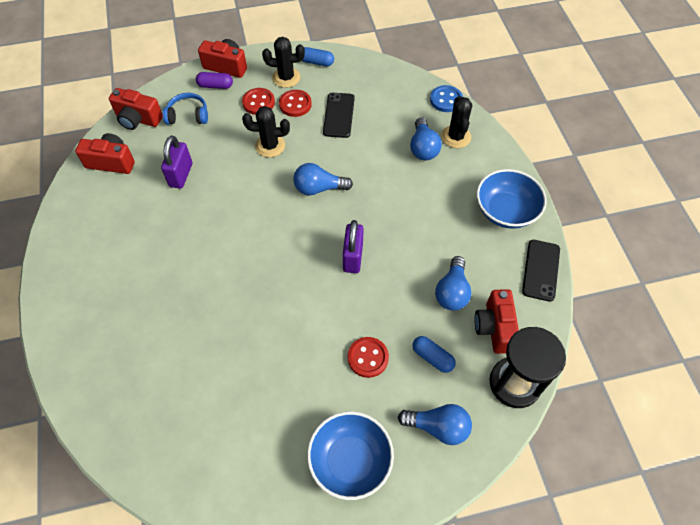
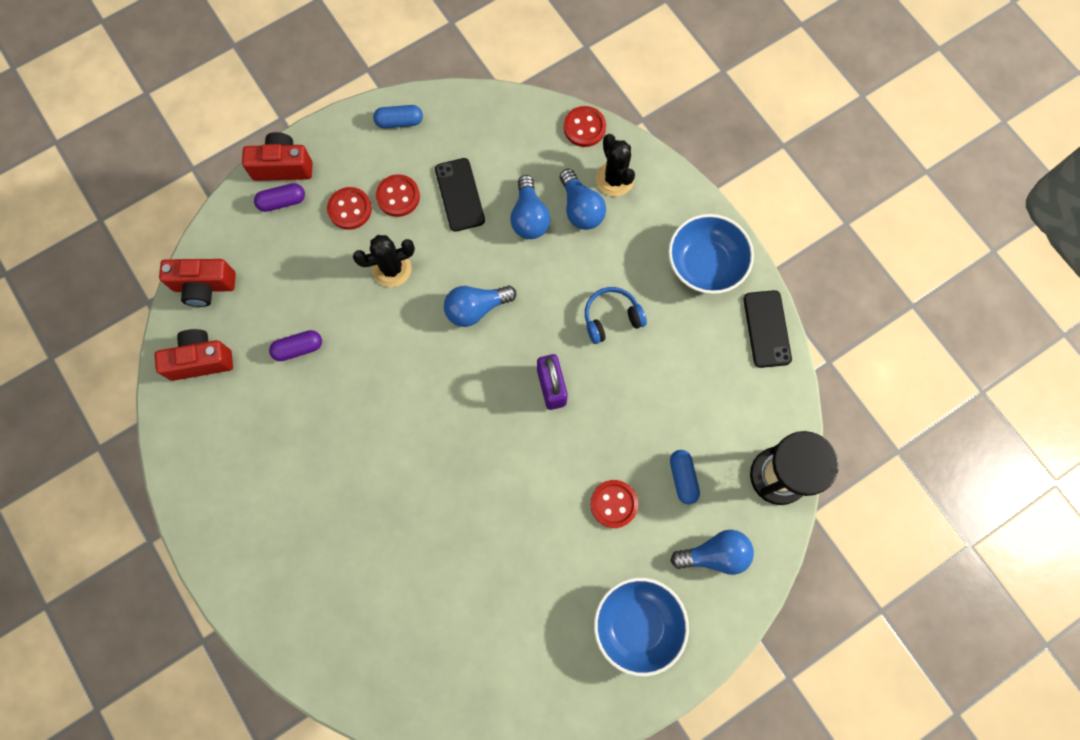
camera: 20 degrees left, 15 degrees up
purple padlock [161,135,192,189] -> purple capsule [269,330,322,361]
blue headphones [163,93,208,125] -> blue headphones moved to [585,287,647,344]
black cactus [262,37,305,88] -> none
blue capsule [412,336,456,373] -> blue capsule turned 60 degrees clockwise [670,450,700,504]
blue button [430,85,463,112] -> red button [564,106,606,147]
blue light bulb [435,256,472,310] -> blue light bulb moved to [510,175,550,239]
red camera [475,289,519,354] -> none

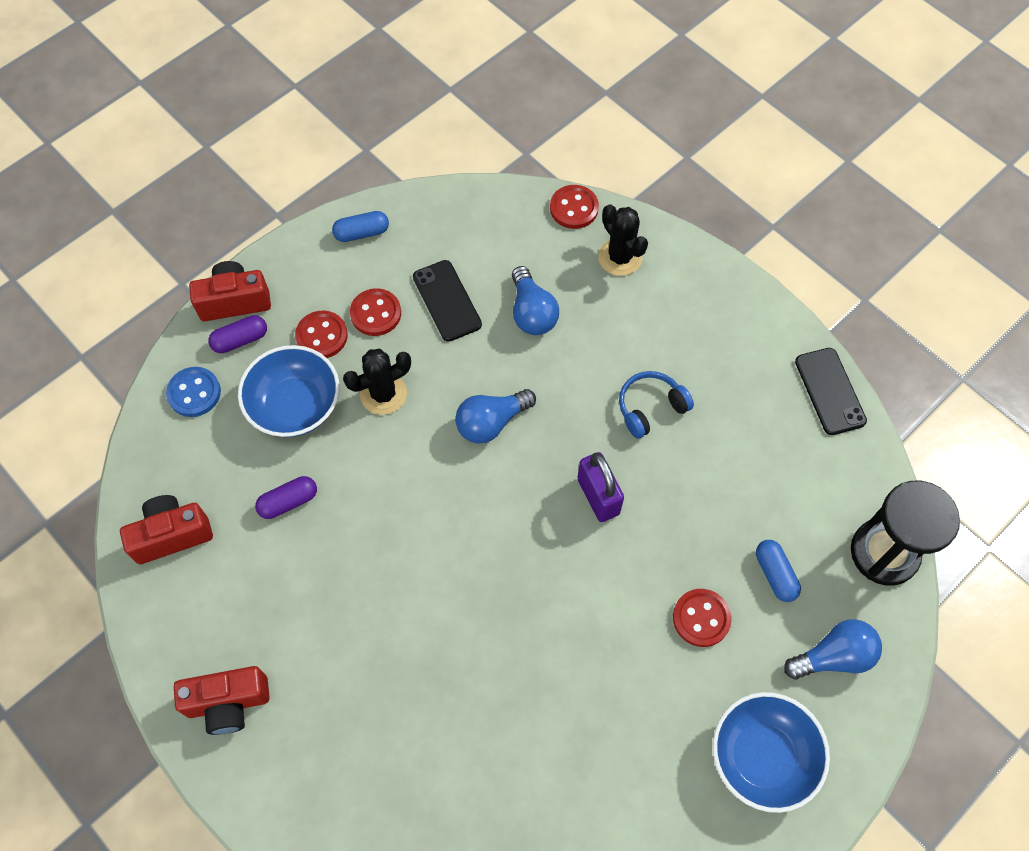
camera: 10 degrees left, 10 degrees down
red camera [159,259,236,307] -> red camera moved to [174,666,270,735]
blue light bulb [560,169,606,230] -> none
blue bowl [668,214,754,294] -> blue bowl moved to [238,345,340,437]
none -> blue button [166,367,221,417]

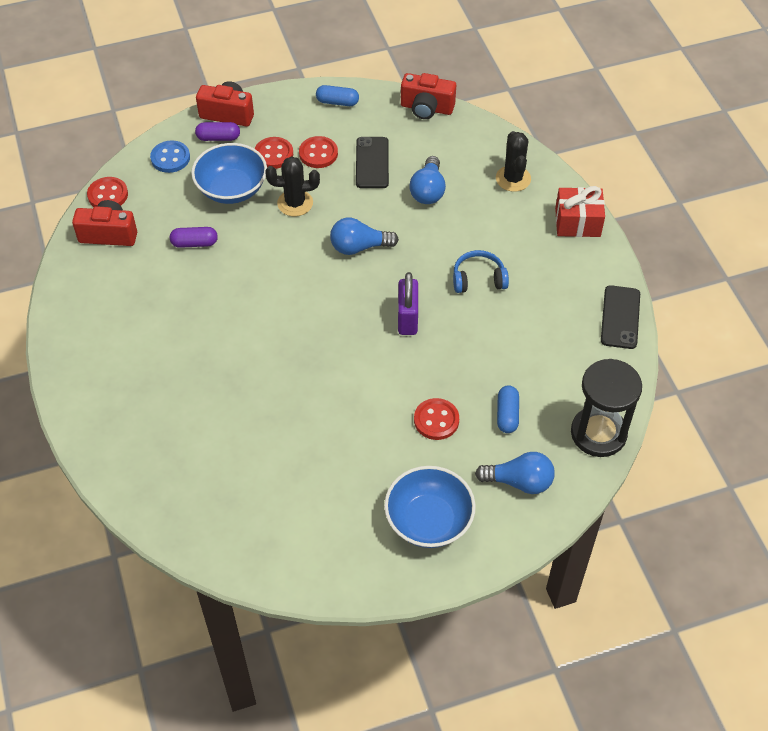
camera: 25 degrees right, 10 degrees down
red camera [174,666,270,735] -> red camera moved to [401,73,456,119]
red button [550,185,599,229] -> red button moved to [87,177,128,207]
none -> red gift [555,186,605,237]

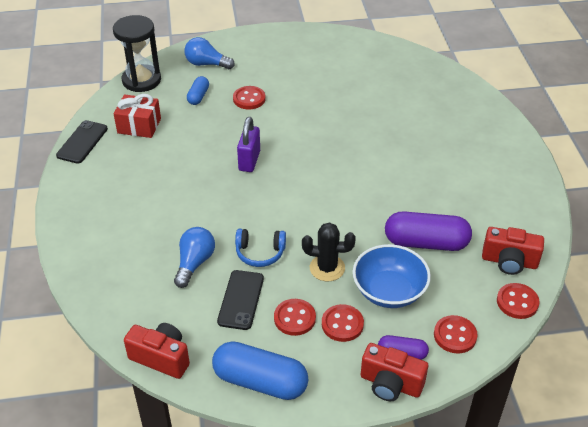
camera: 170 degrees left, 10 degrees down
blue button [150,140,190,173] -> red button [434,315,478,354]
purple capsule [170,227,218,248] -> purple capsule [385,211,472,251], size x1.91
blue capsule [316,85,359,106] -> blue capsule [212,341,309,400], size x1.91
blue light bulb [330,218,399,255] -> none
blue bowl [384,466,476,548] -> none
blue headphones [453,250,509,293] -> blue headphones moved to [235,229,286,267]
black cactus [496,131,531,192] -> none
red gift [555,186,605,237] -> red gift moved to [114,94,161,138]

